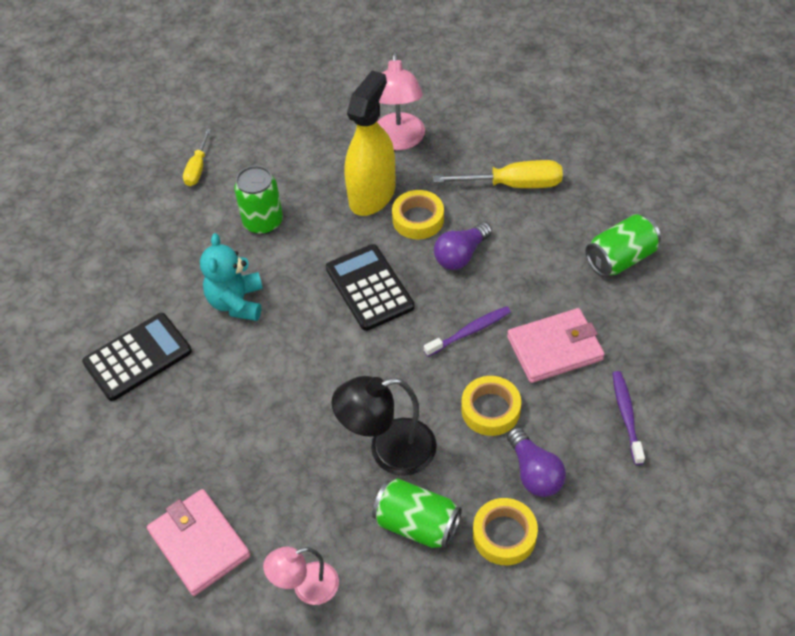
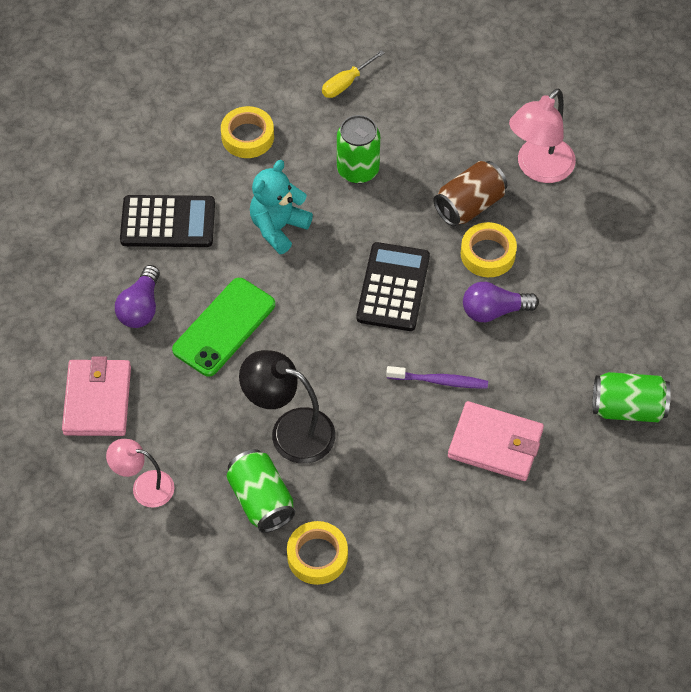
camera: 35 degrees right, 5 degrees up
yellow spray bottle [344,70,396,216] -> brown can [433,161,507,227]
yellow screwdriver [433,160,563,188] -> none
yellow tape [461,376,521,436] -> yellow tape moved to [221,106,274,158]
purple light bulb [507,427,566,497] -> purple light bulb moved to [115,265,160,328]
purple toothbrush [612,371,645,465] -> none
none -> green phone [172,278,275,377]

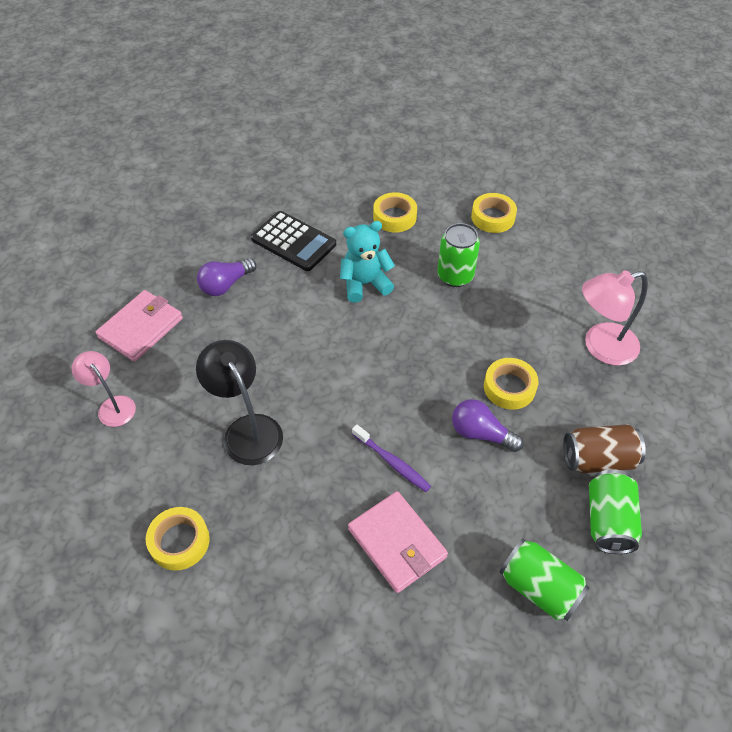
camera: 35 degrees right, 5 degrees down
green phone [172,278,275,377] -> none
green can [227,449,295,533] -> green can moved to [589,469,642,554]
yellow screwdriver [322,50,385,98] -> yellow tape [471,193,517,233]
black calculator [356,242,430,331] -> none
brown can [433,161,507,227] -> brown can moved to [563,424,646,473]

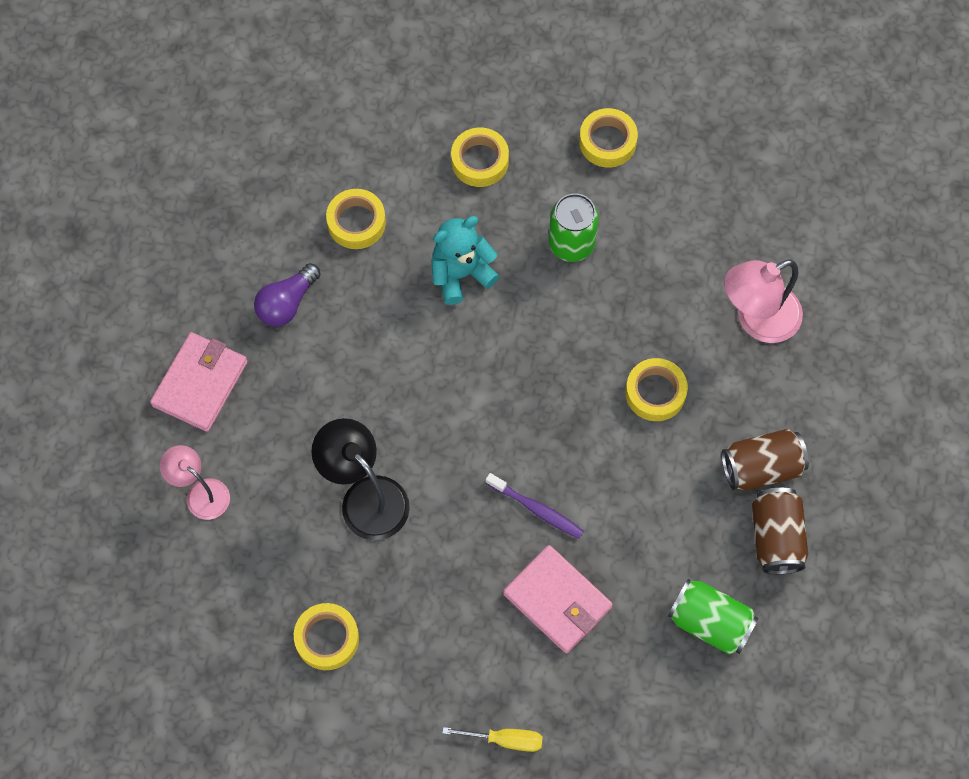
camera: 10 degrees left, 15 degrees up
black calculator [251,211,336,271] -> yellow tape [326,189,386,249]
purple light bulb [452,399,524,452] -> none
green can [589,469,642,554] -> brown can [752,488,808,574]
none -> yellow screwdriver [442,727,543,752]

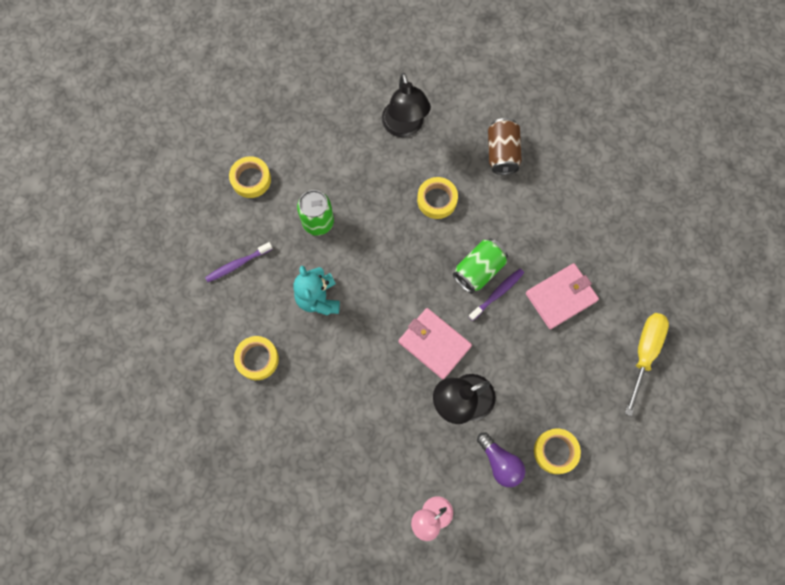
camera: 75 degrees left, 5 degrees up
pink wallet [150,332,248,432] -> pink wallet moved to [398,308,472,379]
purple light bulb [254,263,321,327] -> purple light bulb moved to [477,433,525,487]
yellow screwdriver [442,727,543,752] -> yellow screwdriver [625,313,669,416], size x1.64
yellow tape [451,127,509,187] -> purple toothbrush [205,242,273,282]
green can [668,579,759,654] -> green can moved to [453,238,508,294]
pink lamp [724,260,803,343] -> black lamp [382,73,431,137]
brown can [752,488,808,574] -> none

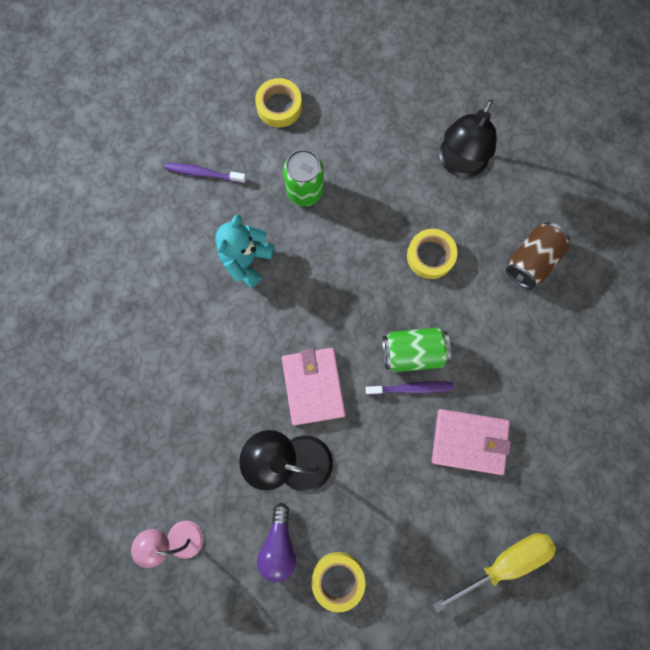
camera: 40 degrees right, 5 degrees up
yellow tape [234,336,279,380] -> none

